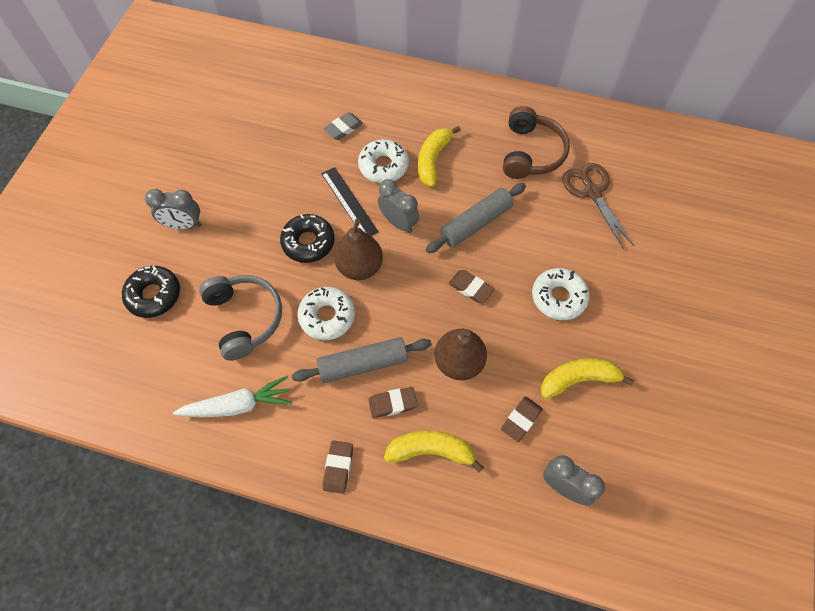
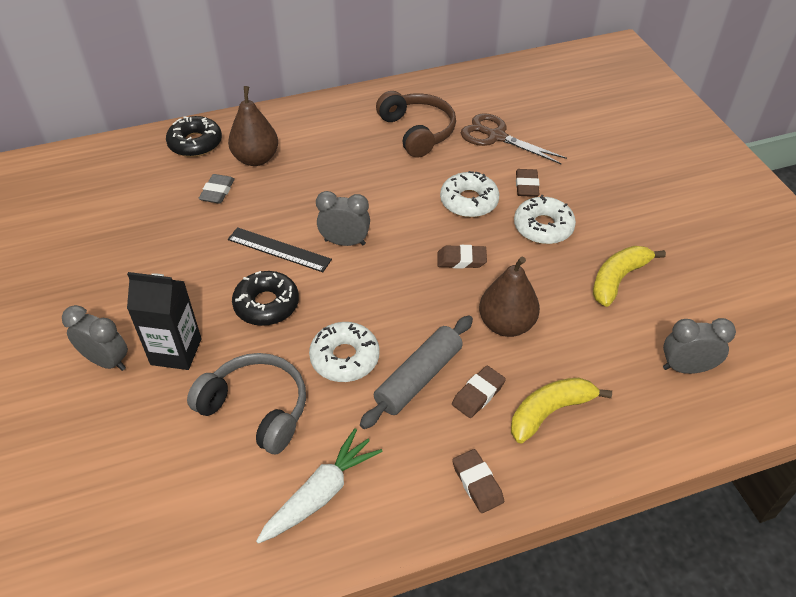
camera: 35 degrees left, 15 degrees down
black donut [122,266,180,318] -> black donut moved to [166,116,222,157]
grey clock [145,189,201,230] -> grey clock turned 120 degrees counterclockwise [62,305,128,371]
brown pear [334,219,383,280] -> brown pear moved to [228,86,278,166]
white donut [358,139,409,183] -> white donut moved to [440,171,499,217]
yellow banana [418,126,461,187] -> none
grey rolling pin [426,183,526,253] -> none
brown eraser [501,396,543,442] -> brown eraser moved to [516,169,540,197]
none -> black carton [127,272,201,370]

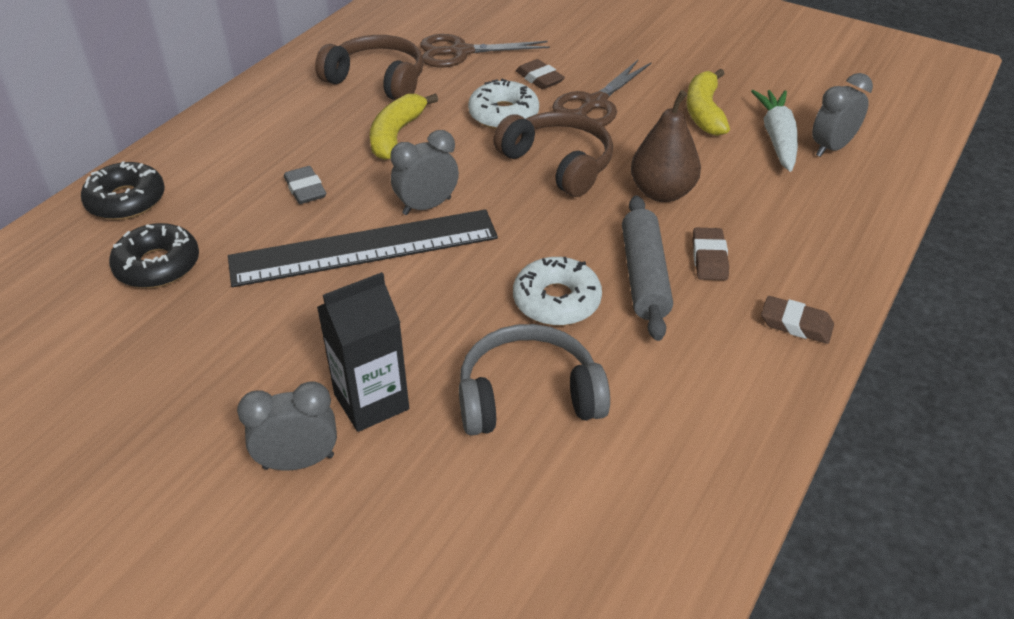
camera: 40 degrees left, 5 degrees down
grey eraser [198,174,235,204] -> grey eraser moved to [284,166,326,204]
brown pear [228,86,278,166] -> none
black ruler [228,227,332,272] -> black ruler [228,209,498,287], size x1.81
black donut [232,271,299,326] -> black donut moved to [109,223,199,288]
white carrot [256,428,383,544] -> white carrot moved to [751,90,798,172]
brown eraser [438,245,487,269] -> brown headphones [493,111,613,197]
yellow banana [511,378,612,444] -> yellow banana moved to [370,94,438,160]
white donut [514,195,576,244] -> brown scissors [552,60,652,126]

